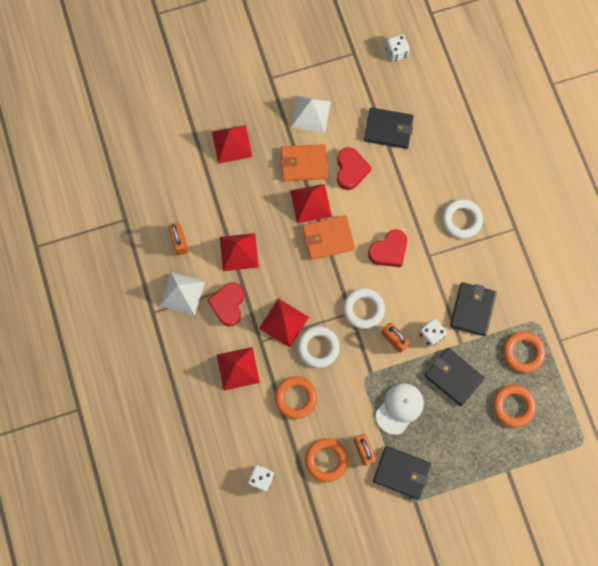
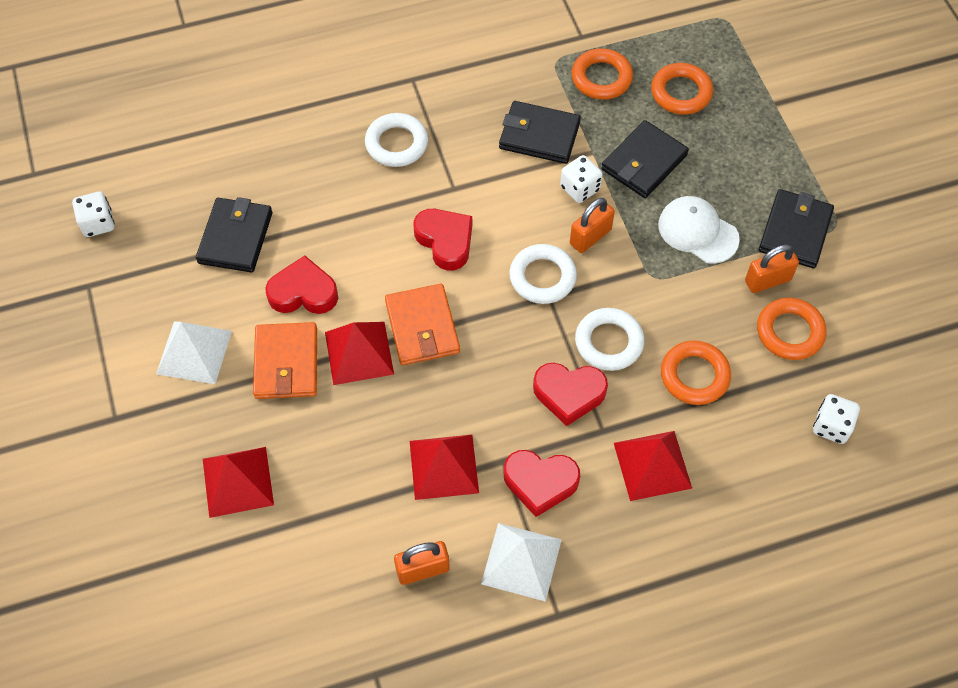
camera: 90 degrees left, 15 degrees down
red pyramid [259,298,309,348] -> red heart [533,363,608,426]

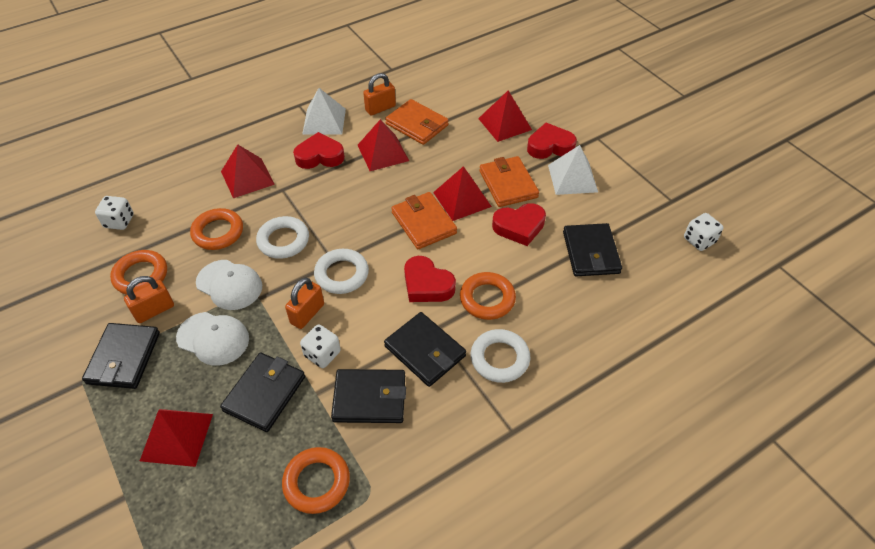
camera: 165 degrees right, 10 degrees down
red heart [533,363,608,426] -> red heart moved to [527,123,577,159]
orange ring [651,63,713,115] -> orange ring moved to [460,272,516,320]
none -> red pyramid [140,409,213,467]
none -> white cap [196,260,262,310]
none -> black wallet [384,312,466,387]
none -> orange wallet [385,99,449,145]

